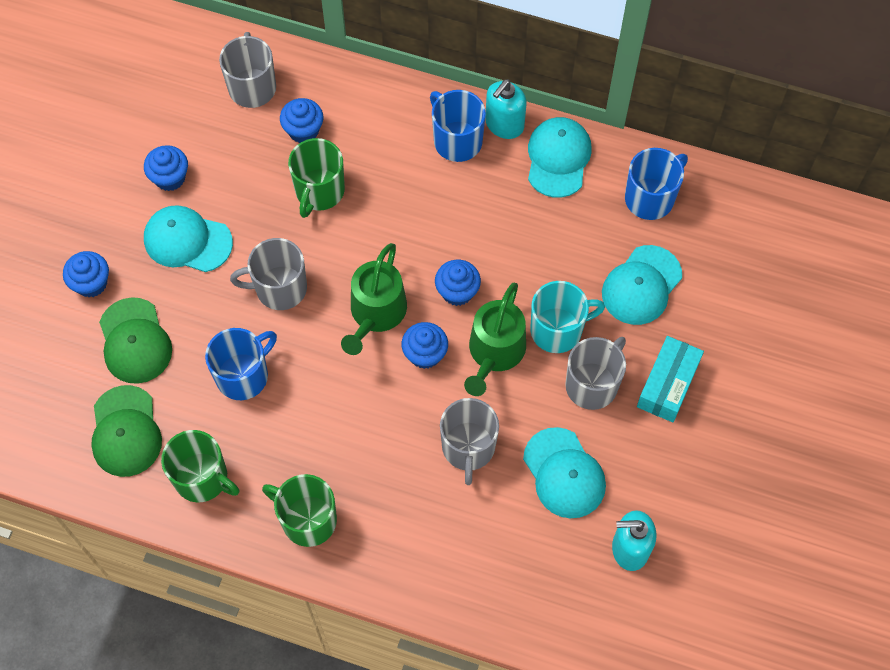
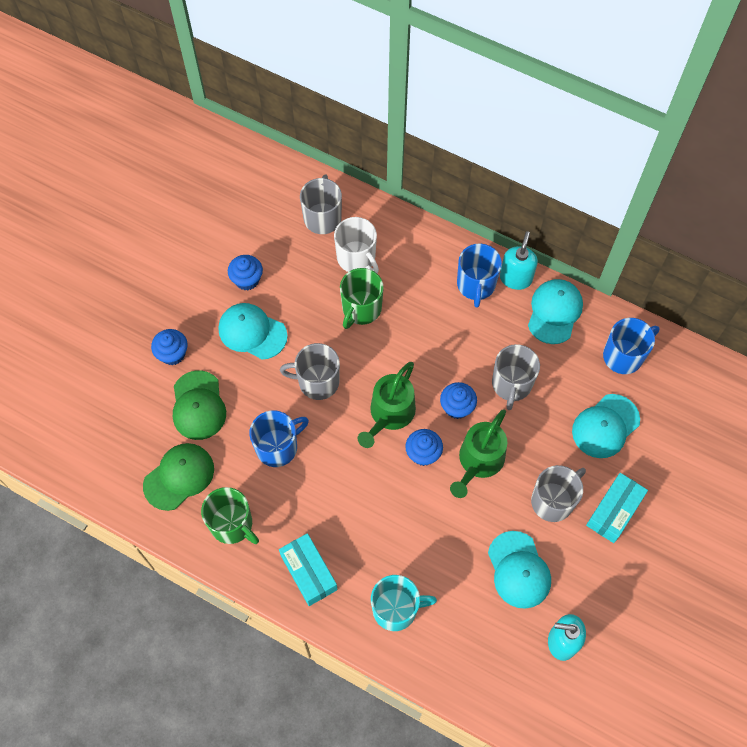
camera: 10 degrees right, 0 degrees up
green cap [91,385,162,477] -> green cap turned 135 degrees counterclockwise [143,443,214,511]
green mug [262,474,337,547] -> turquoise box [279,533,338,606]
blue cupcake [280,98,323,143] -> white mug [334,217,379,274]
blue mug [430,90,486,162] -> blue mug turned 150 degrees counterclockwise [457,243,502,308]
grey mug [440,398,499,485] -> grey mug moved to [492,344,540,410]
turquoise soap dispenser [485,79,527,139] -> turquoise soap dispenser turned 150 degrees clockwise [500,231,538,290]
turquoise mug [530,281,605,353] -> turquoise mug moved to [371,575,437,631]

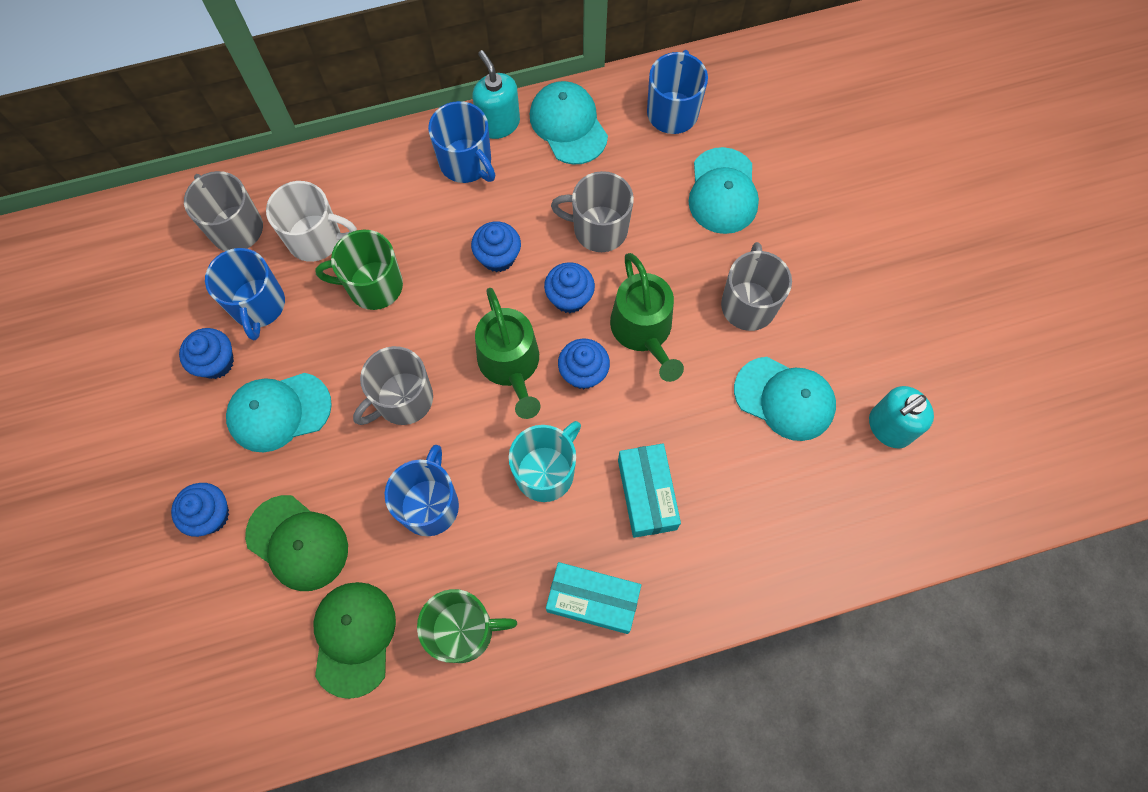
camera: 45 degrees left, 5 degrees up
green mug [340,268,384,329] -> green mug turned 105 degrees clockwise [315,230,403,310]
turquoise mug [371,575,437,631] -> turquoise mug moved to [509,421,581,502]
grey mug [492,344,540,410] -> grey mug turned 135 degrees clockwise [551,171,634,252]
turquoise box [586,473,648,543] -> turquoise box moved to [618,444,681,538]
none -> blue mug [205,248,285,341]
none -> blue cupcake [471,221,521,272]

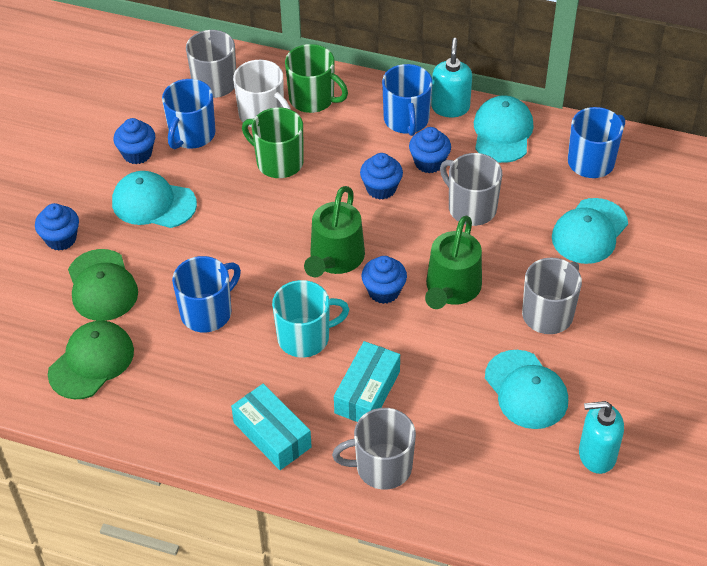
camera: 35 degrees right, 20 degrees down
grey mug [353,346,433,425] -> grey mug moved to [332,408,416,490]
green mug [417,589,517,663] -> green mug moved to [285,44,348,113]
blue cupcake [544,262,595,313] -> blue cupcake moved to [409,127,451,173]

